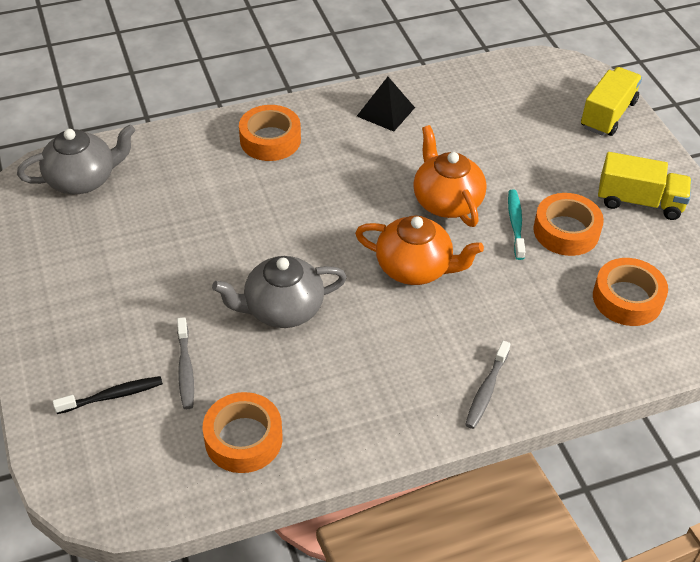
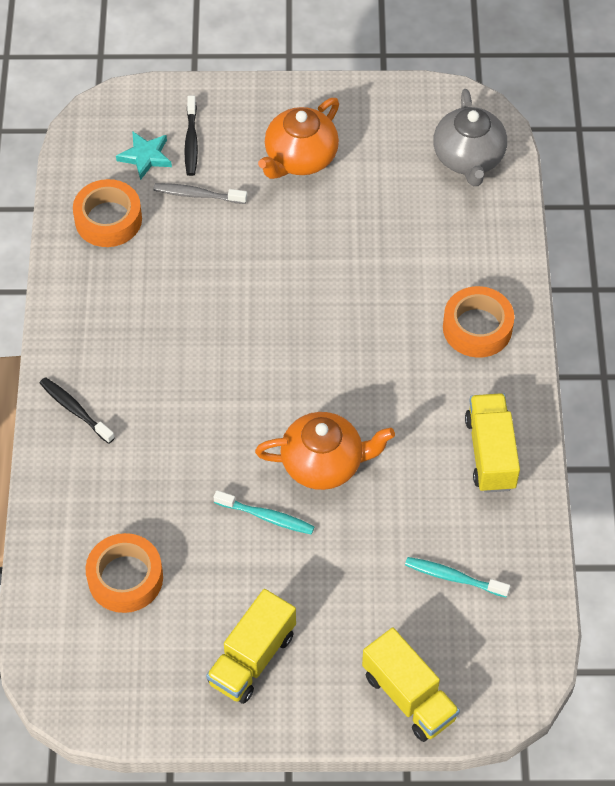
camera: 110 degrees right, 10 degrees up
grey teapot [212,256,347,328] -> none
orange teapot [355,215,484,285] -> orange teapot moved to [258,98,339,179]
black pyramid [357,77,415,132] -> yellow truck [465,393,520,493]
grey toothbrush [465,341,510,429] -> black toothbrush [40,377,115,444]
orange tape [533,193,604,256] -> none
none -> turquoise star [116,131,172,180]
none -> turquoise toothbrush [405,557,510,598]

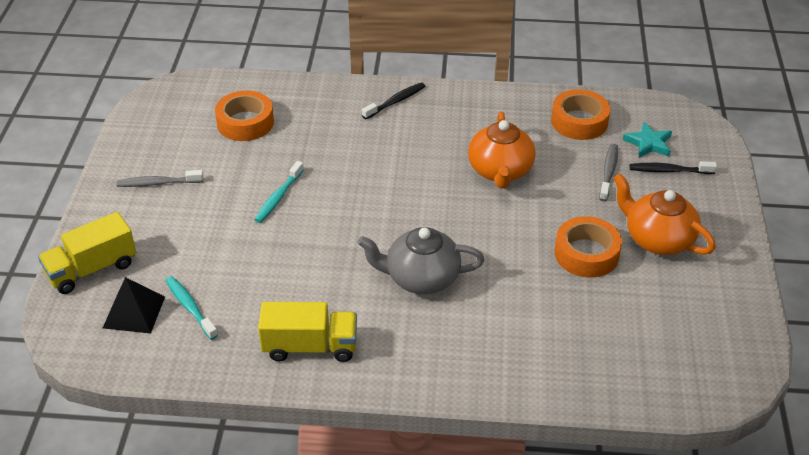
camera: 95 degrees right, 15 degrees down
yellow truck [206,589,296,704] -> grey toothbrush [117,170,203,187]
orange teapot [255,412,395,490] -> orange teapot moved to [468,111,536,189]
turquoise toothbrush [405,557,510,598] -> turquoise toothbrush turned 60 degrees counterclockwise [165,276,218,340]
grey teapot [433,89,507,186] -> grey teapot moved to [357,227,484,294]
orange tape [443,286,514,358] -> orange tape moved to [554,216,622,278]
none -> black pyramid [103,277,165,334]

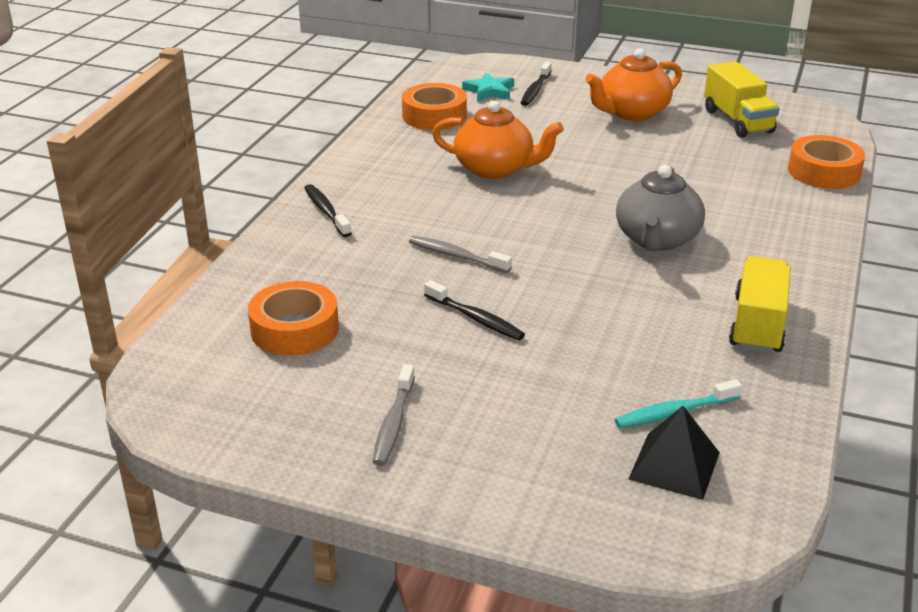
camera: 75 degrees left, 10 degrees down
yellow truck [38,212,137,294] -> yellow truck moved to [704,61,779,138]
turquoise toothbrush [254,161,304,223] -> black toothbrush [424,280,525,340]
orange tape [554,216,622,278] -> orange tape moved to [788,135,865,189]
grey toothbrush [599,144,618,201] -> grey toothbrush moved to [409,236,512,273]

